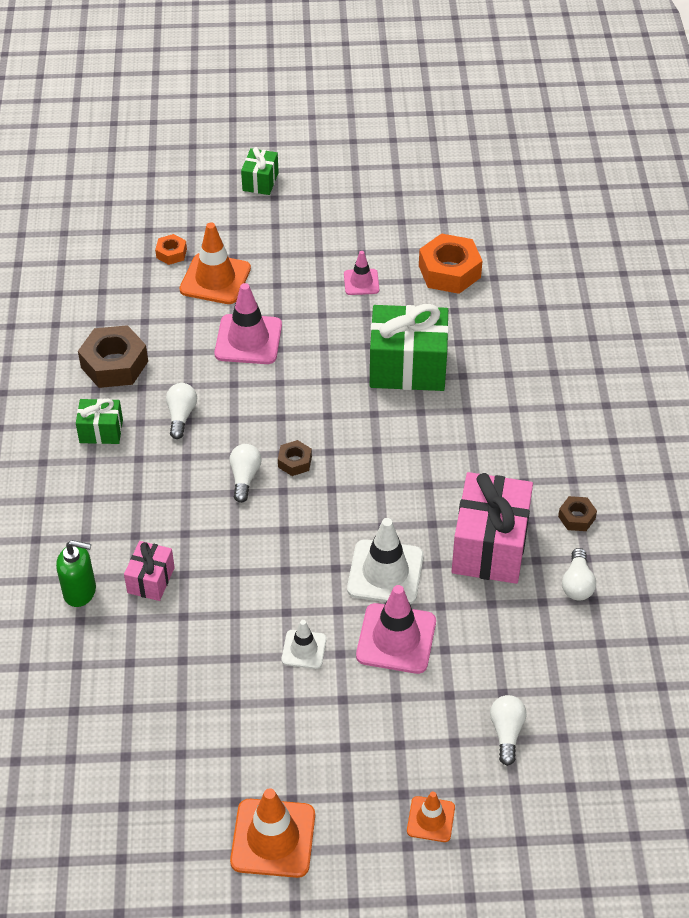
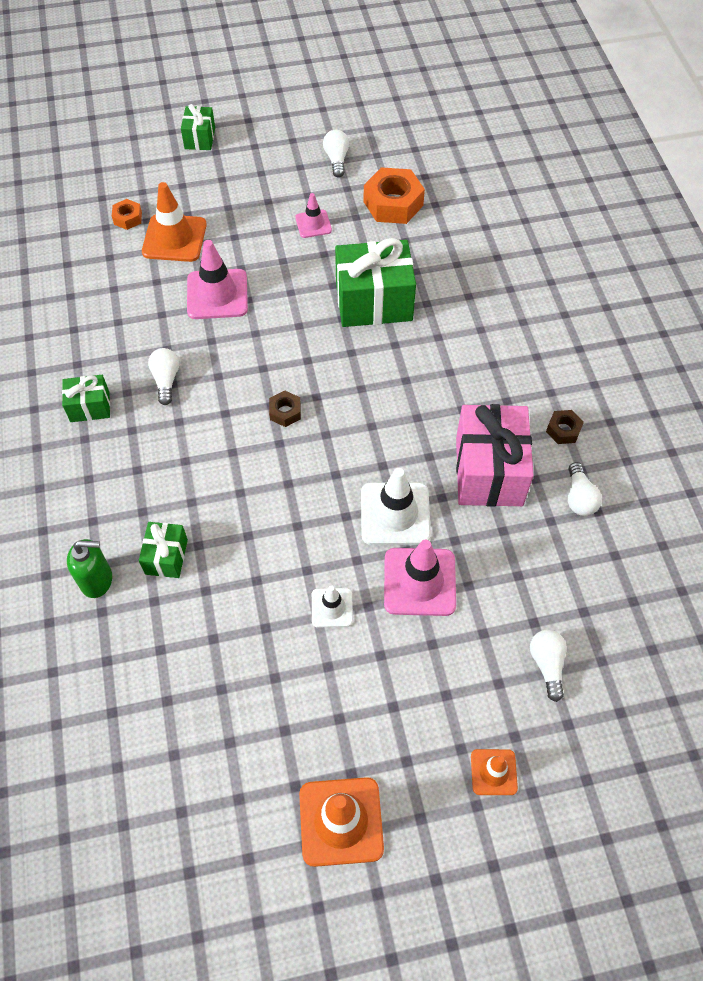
camera: 10 degrees left, 10 degrees up
brown nut [78,325,148,388] -> none
pink gift [124,541,175,601] -> green gift [139,522,188,578]
white light bulb [229,444,262,503] -> white light bulb moved to [323,130,349,178]

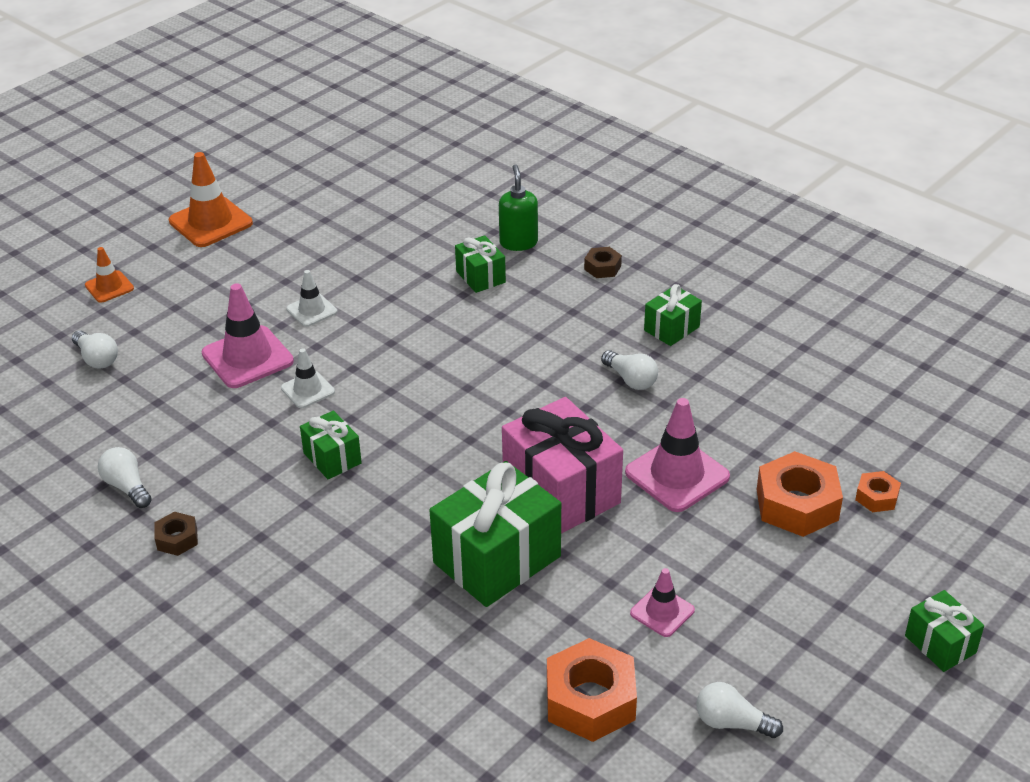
camera: 145 degrees right, 20 degrees down
green soap dispenser [67,539,112,598] -> green soap dispenser turned 120 degrees clockwise [499,164,538,251]
orange traffic cone [142,182,207,262] -> orange nut [757,451,843,537]
brown nut [269,391,301,427] -> brown nut moved to [584,247,622,278]
white light bulb [323,130,349,178] -> white light bulb turned 150 degrees clockwise [696,682,783,738]
white traffic cone [361,468,431,545] -> white traffic cone [281,348,335,408], size x0.57
pink gift [456,404,534,507] -> pink gift moved to [502,397,623,534]
none -> green gift [300,410,362,479]

